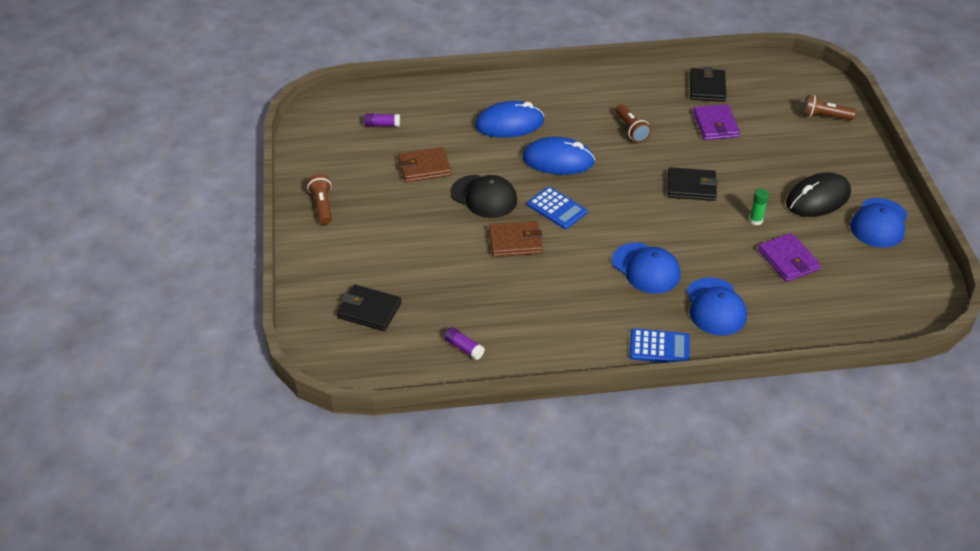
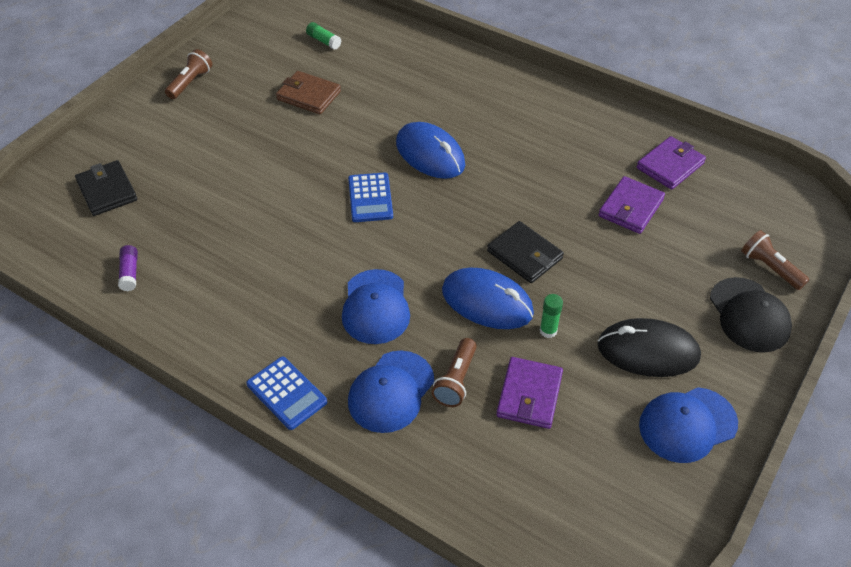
camera: 40 degrees right, 5 degrees up
purple glue stick [364,113,400,127] -> green glue stick [306,22,341,50]
black cap [451,175,517,218] -> black cap moved to [710,277,792,353]
blue mouse [475,101,544,138] -> blue mouse moved to [442,268,534,329]
brown wallet [489,221,543,257] -> none
brown flashlight [615,104,651,143] -> brown flashlight moved to [432,338,477,407]
black wallet [690,67,726,102] -> purple wallet [636,136,706,190]

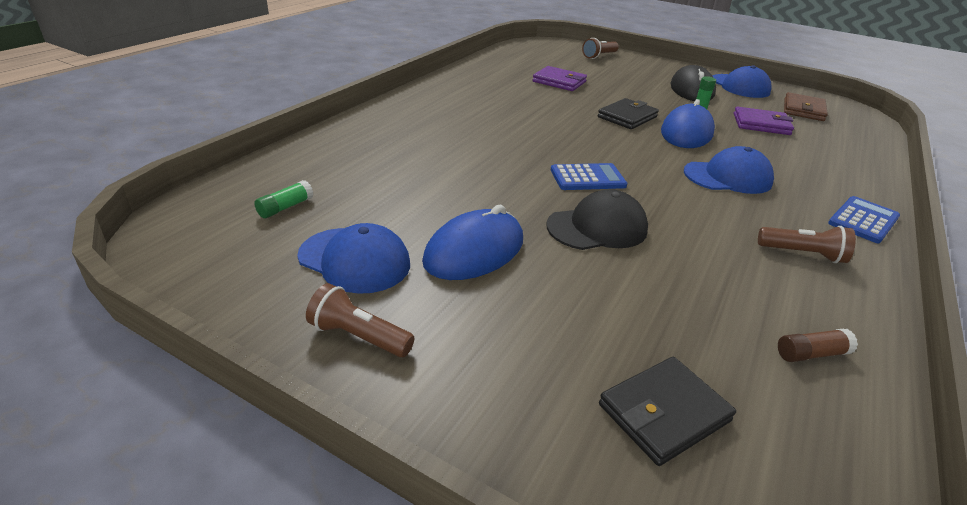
camera: 95 degrees left, 15 degrees down
purple glue stick [118,245,138,291] -> brown glue stick [778,329,858,362]
brown wallet [276,71,341,114] -> brown wallet moved to [784,92,828,121]
blue cap [348,351,434,433] -> blue cap moved to [297,223,410,294]
blue mouse [396,122,465,179] -> blue mouse moved to [422,205,523,280]
brown flashlight [432,338,477,407] -> brown flashlight moved to [758,226,856,263]
purple wallet [636,136,706,190] -> none
black cap [710,277,792,353] -> black cap moved to [547,189,648,250]

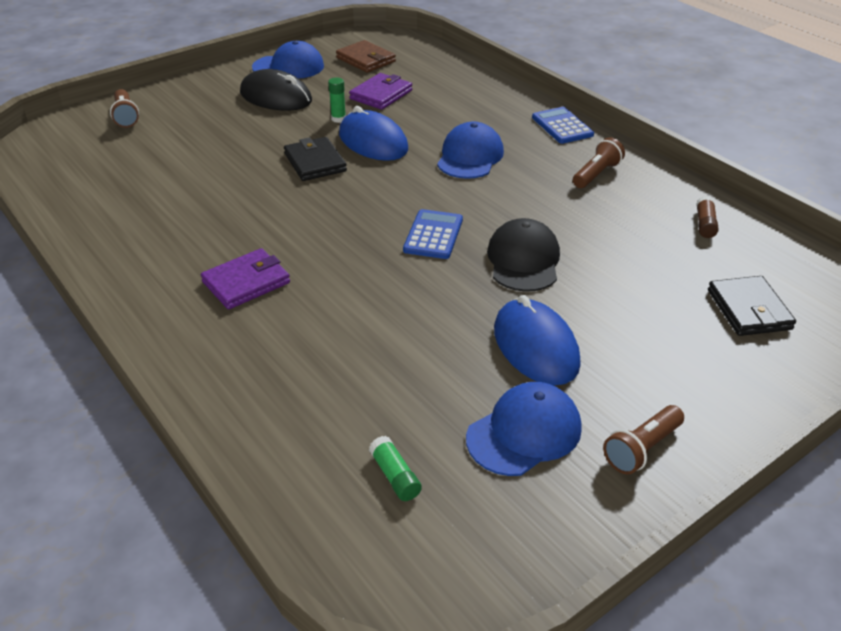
camera: 65 degrees left, 5 degrees up
purple wallet [532,66,587,91] -> purple wallet moved to [201,248,290,310]

